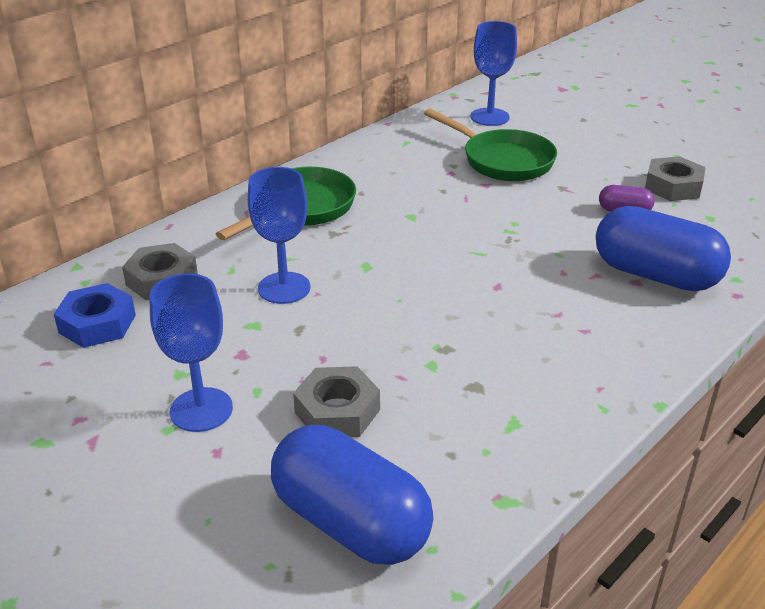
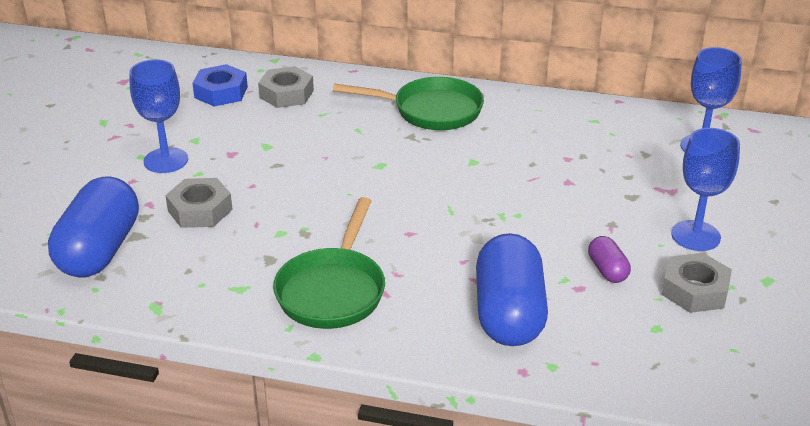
camera: 60 degrees right, 0 degrees up
blue goblet [248,167,310,304] -> blue goblet moved to [671,128,740,251]
green pan [424,109,557,181] -> green pan moved to [273,197,385,329]

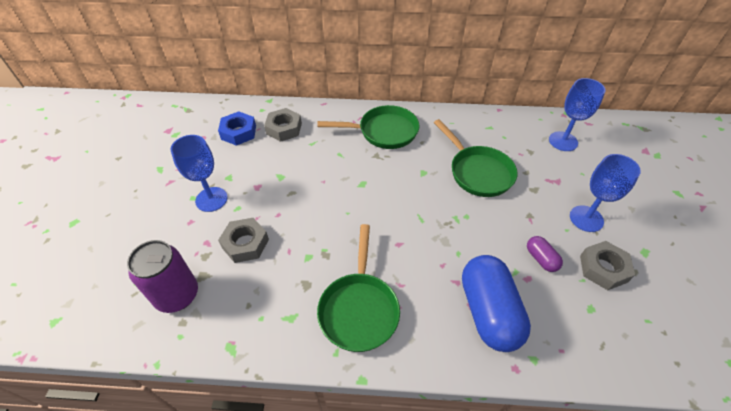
camera: 10 degrees left, 15 degrees up
blue capsule [48,176,139,278] -> purple can [127,240,198,313]
none -> green pan [434,119,517,197]

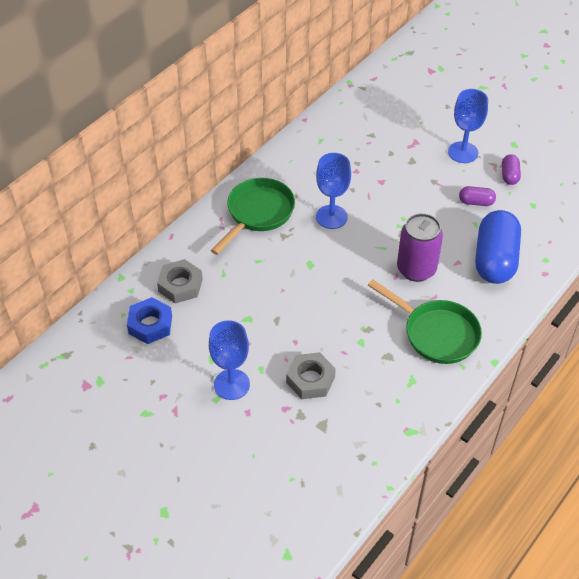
camera: 55 degrees left, 0 degrees up
purple can [127,240,198,313] -> purple can moved to [397,213,443,282]
green pan [434,119,517,197] -> none
blue capsule [462,255,531,352] -> blue capsule turned 75 degrees clockwise [475,210,521,284]
blue goblet [549,78,605,151] -> blue goblet moved to [316,153,351,229]
grey nut [580,241,635,290] -> purple capsule [502,154,521,185]

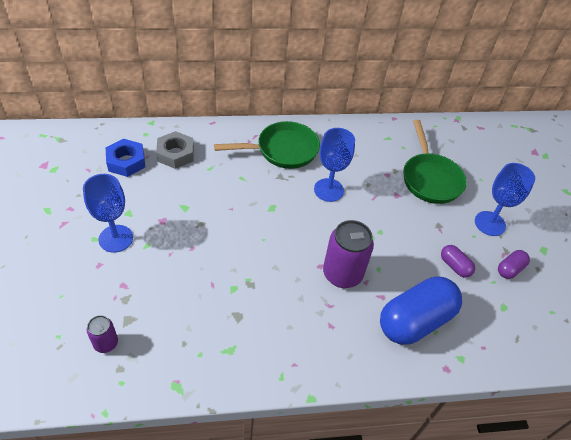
camera: 40 degrees right, 0 degrees up
grey nut [286,352,336,399] -> none
green pan [368,279,482,364] -> green pan moved to [403,120,467,204]
none -> purple can [87,315,118,353]

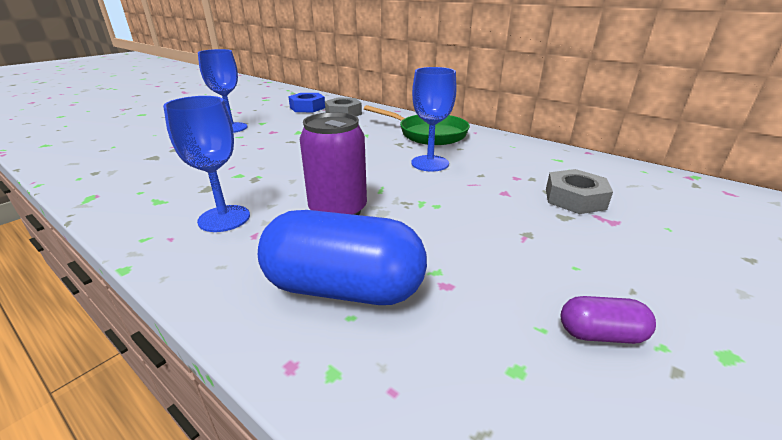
camera: 50 degrees right, 20 degrees down
purple can [87,315,118,353] -> none
green pan [403,120,467,204] -> grey nut [546,169,613,214]
purple capsule [441,245,475,277] -> none
blue goblet [475,163,535,236] -> blue goblet moved to [163,96,250,232]

